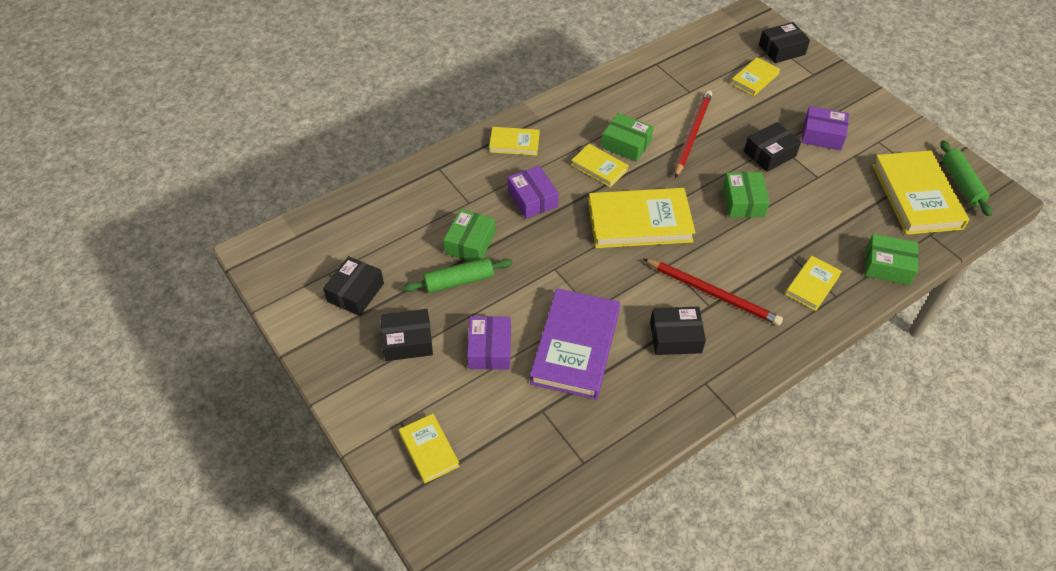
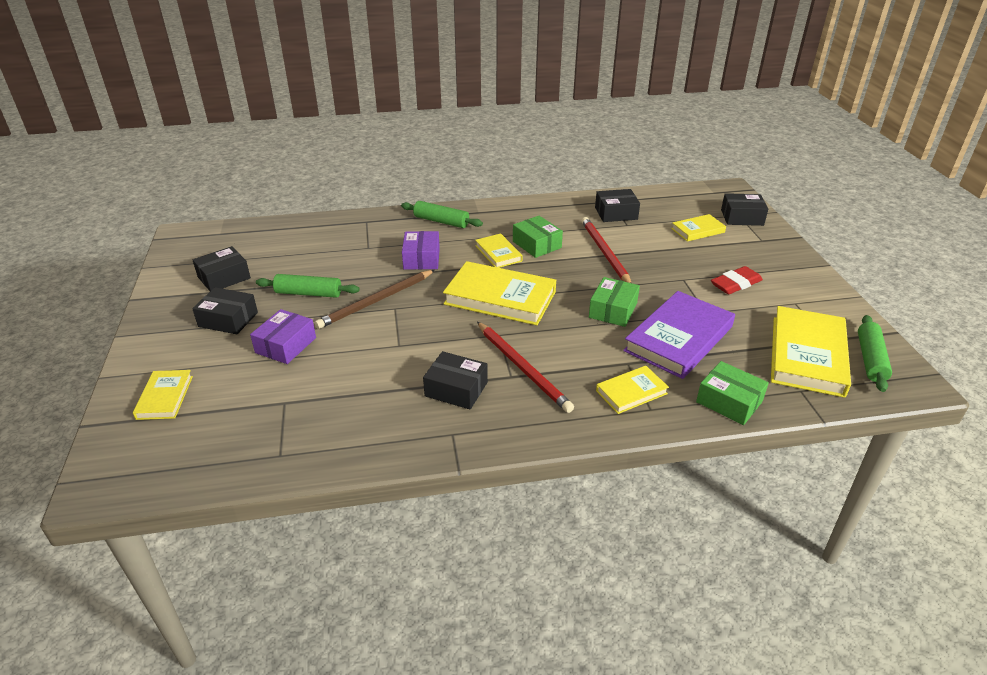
camera: 25 degrees right, 15 degrees down
green box [443,209,495,261] -> none
yellow book [489,127,540,156] -> green rolling pin [401,201,483,228]
purple book [530,288,620,399] -> purple book moved to [623,291,735,379]
red pencil [675,90,712,178] -> red pencil turned 60 degrees counterclockwise [582,217,631,283]
black box [744,122,801,172] -> black box moved to [595,189,640,222]
purple box [801,106,849,150] -> red eraser [711,266,763,294]
none -> brown pencil [315,270,435,329]

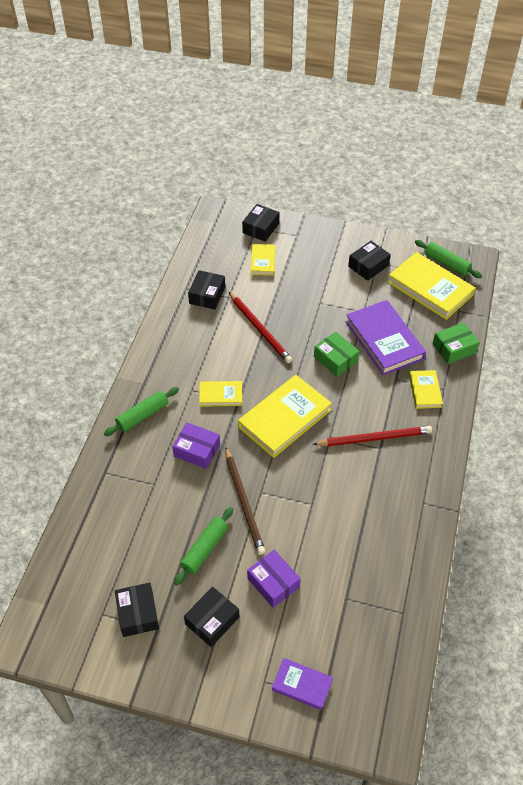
camera: 65 degrees left, 15 degrees up
yellow book [133,370,193,420] -> purple book [272,658,333,710]
black box [423,351,488,409] -> black box moved to [348,241,391,281]
green box [513,216,563,258] -> none
red pencil [582,217,631,283] -> red pencil turned 135 degrees counterclockwise [229,292,292,363]
red eraser [711,266,763,294] -> none

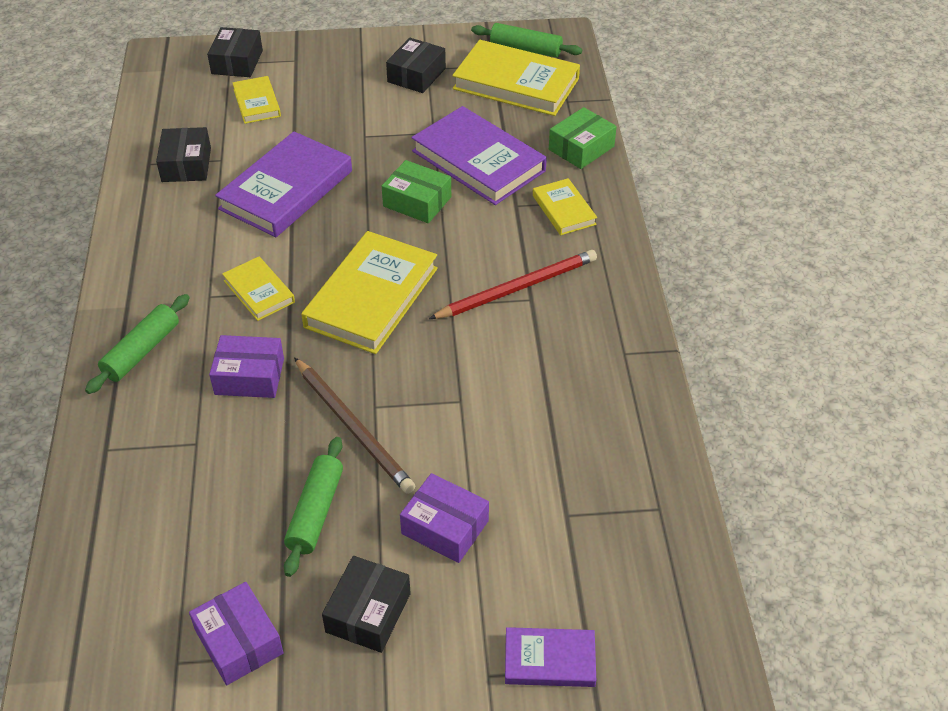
camera: 20 degrees left, 5 degrees down
black box [115,583,159,637] -> purple box [189,582,283,685]
yellow book [199,381,242,407] -> yellow book turned 75 degrees clockwise [222,257,295,321]
red pencil [229,292,292,363] -> purple book [215,131,352,237]

